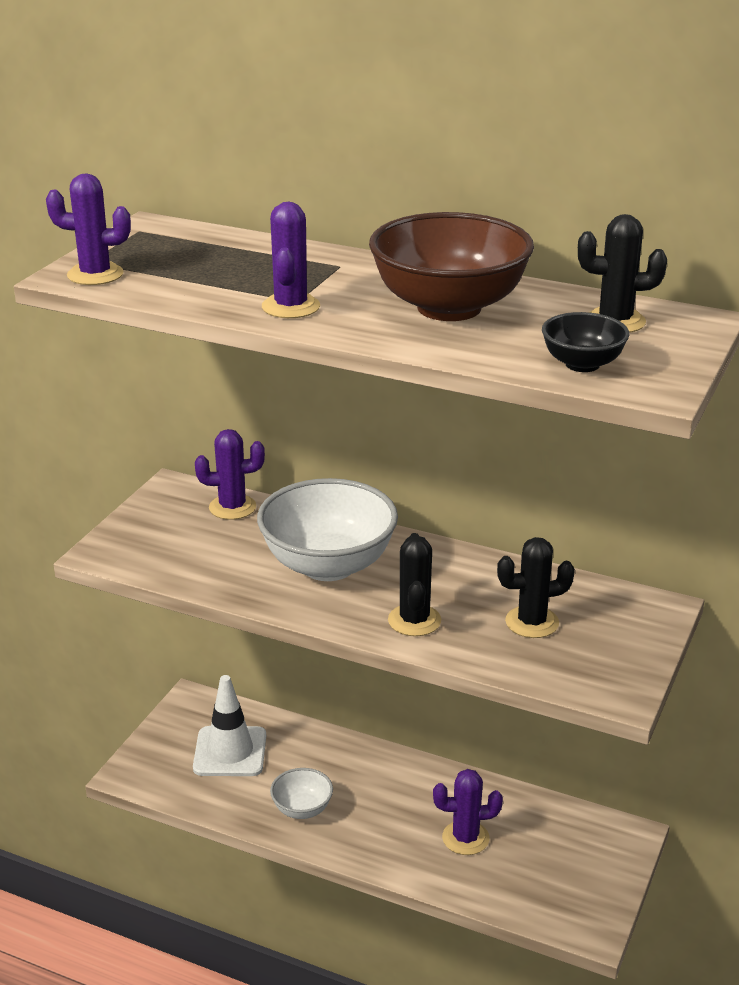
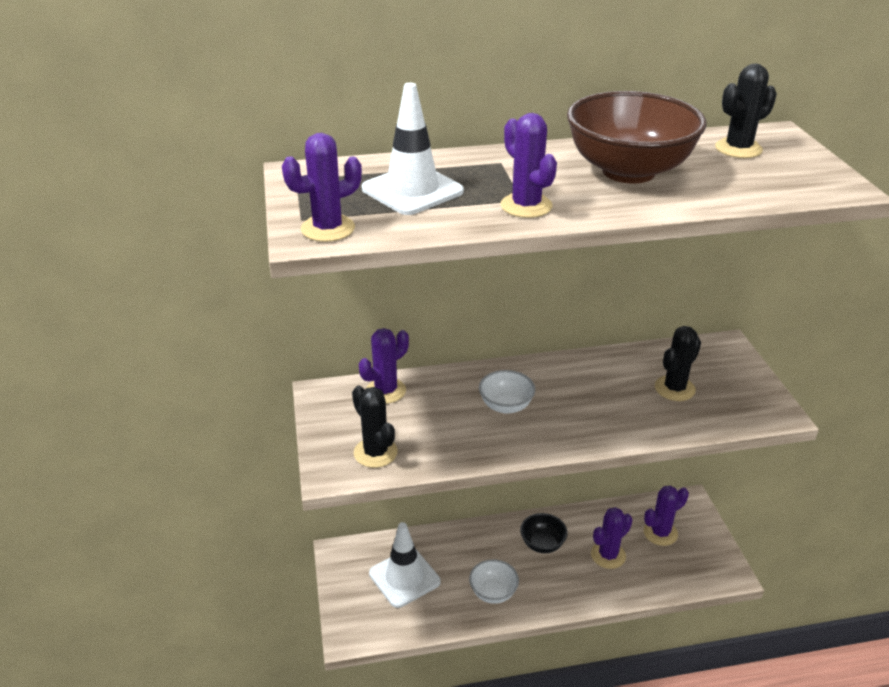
camera: 35 degrees left, 5 degrees up
white bowl [257,478,398,581] -> white bowl [479,370,535,414], size x0.49
black cactus [388,533,441,636] -> black cactus moved to [352,386,398,468]
black bowl [542,312,630,372] -> black bowl moved to [520,513,568,553]
none -> white traffic cone [362,83,464,215]
none -> purple cactus [644,486,689,546]

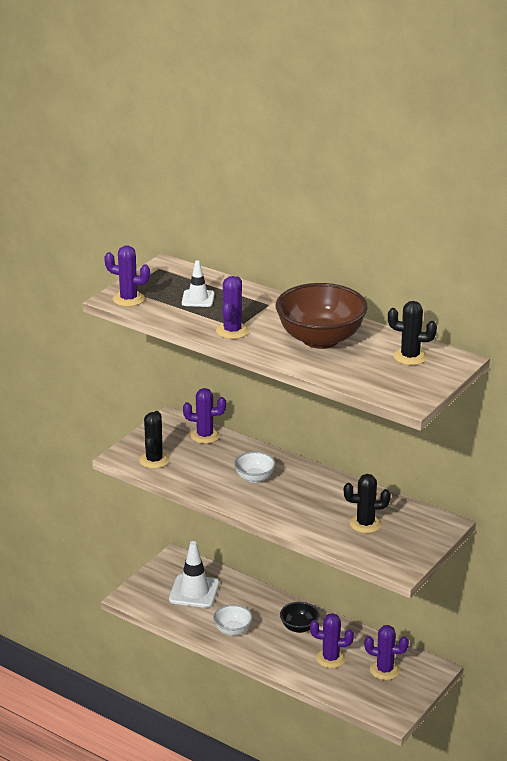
camera: 45 degrees right, 5 degrees down
white traffic cone [362,83,464,215] -> white traffic cone [182,260,214,307], size x0.62

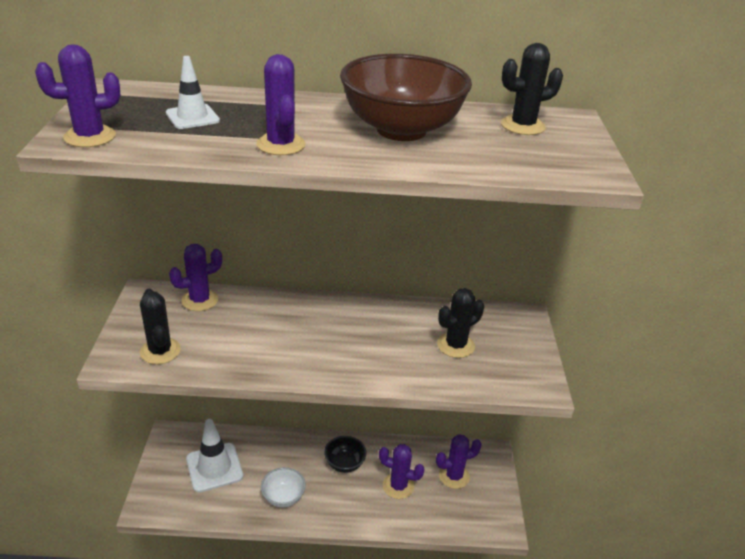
camera: 35 degrees left, 5 degrees up
white bowl [234,451,276,483] -> none
purple cactus [310,613,354,668] -> purple cactus turned 45 degrees clockwise [379,444,425,499]

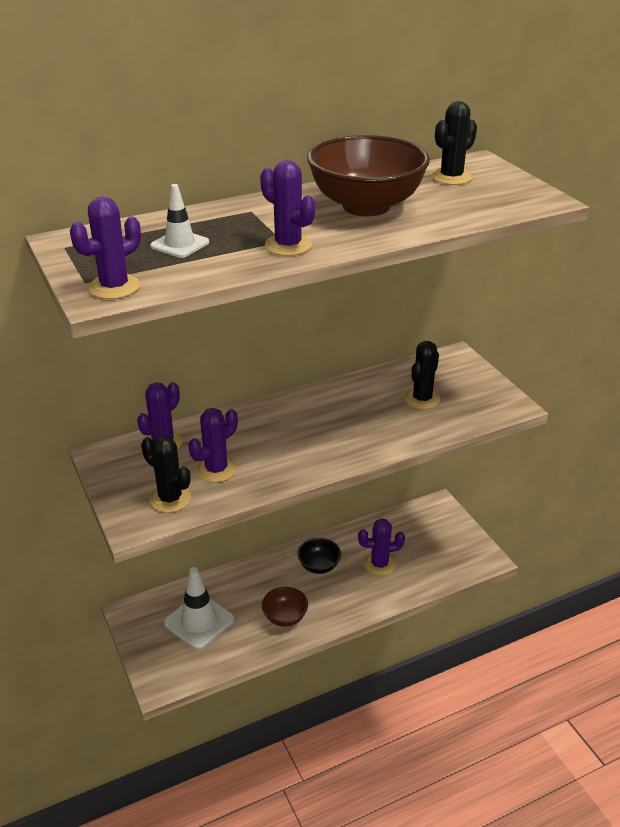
camera: 25 degrees left, 0 degrees up
white bowl [261,467,306,508] -> brown bowl [262,587,308,627]
purple cactus [436,434,482,489] -> purple cactus moved to [188,408,238,483]

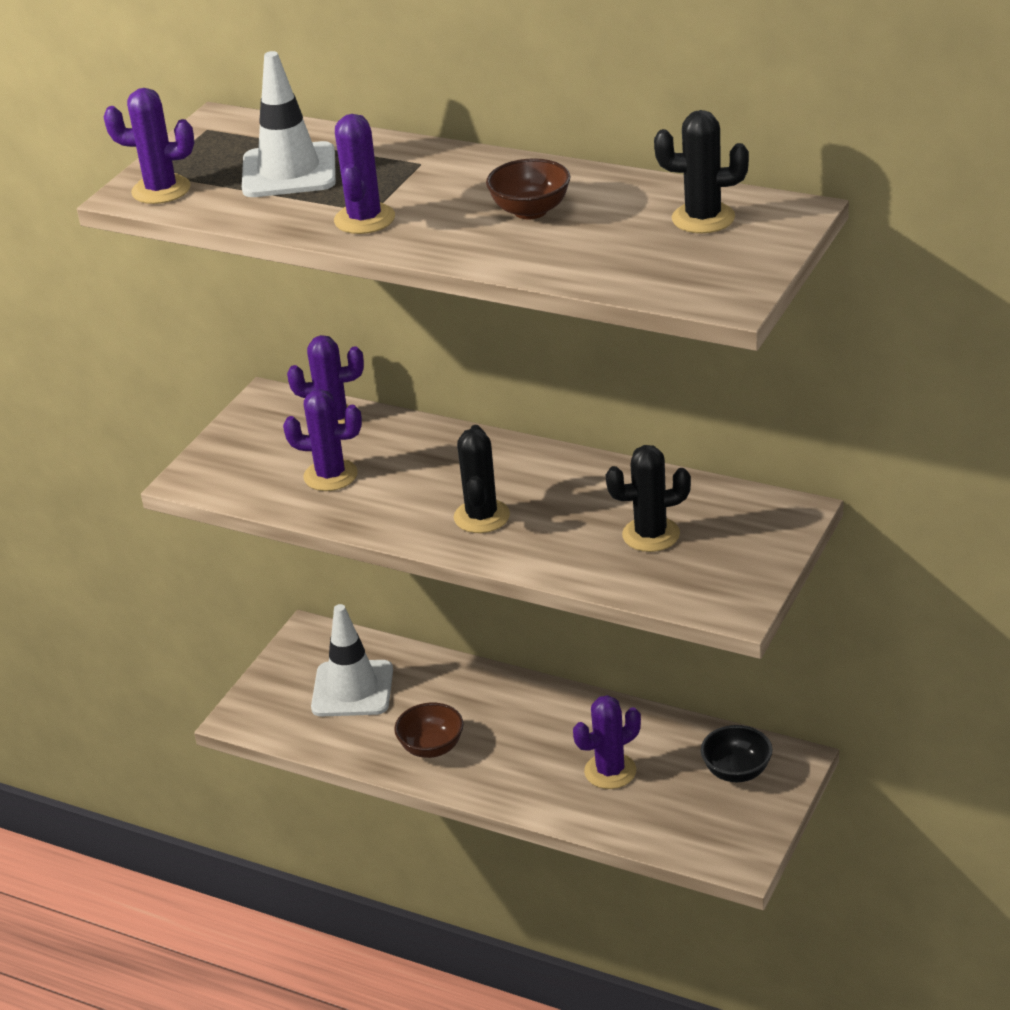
camera: 55 degrees right, 0 degrees up
black cactus [141,436,191,513] -> black cactus moved to [454,425,510,533]
white traffic cone [150,184,209,258] -> white traffic cone [242,51,336,197], size x1.63
black bowl [297,538,341,574] -> black bowl moved to [701,725,772,782]
brown bowl [307,135,430,217] -> brown bowl [486,158,570,219], size x0.49
purple cactus [358,518,405,576] -> purple cactus turned 75 degrees counterclockwise [573,695,641,789]

